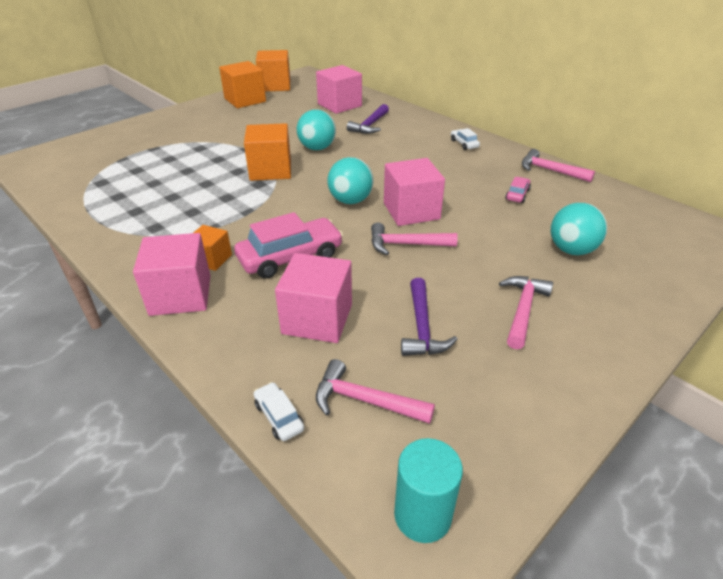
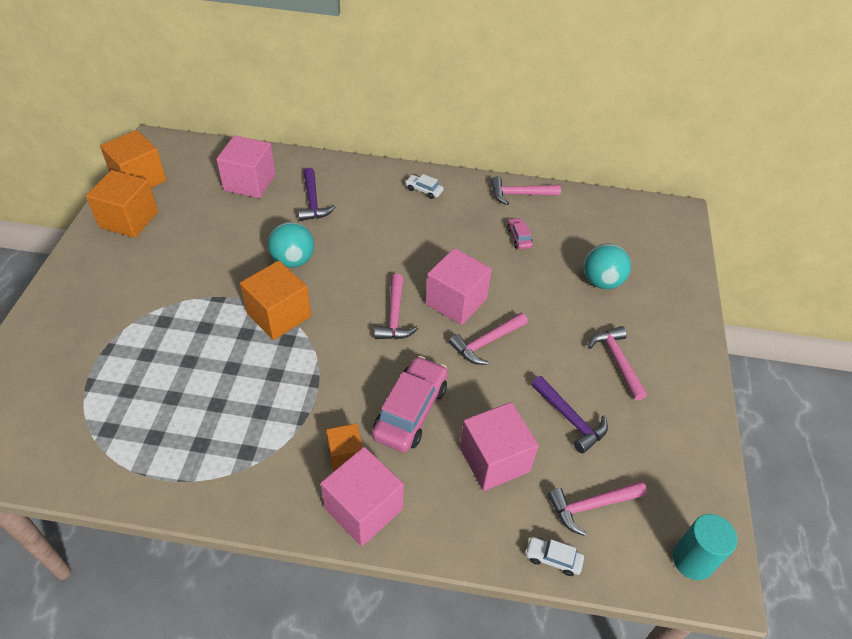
camera: 40 degrees left, 10 degrees up
turquoise ball [328,157,374,204] -> pink hammer [374,274,418,339]

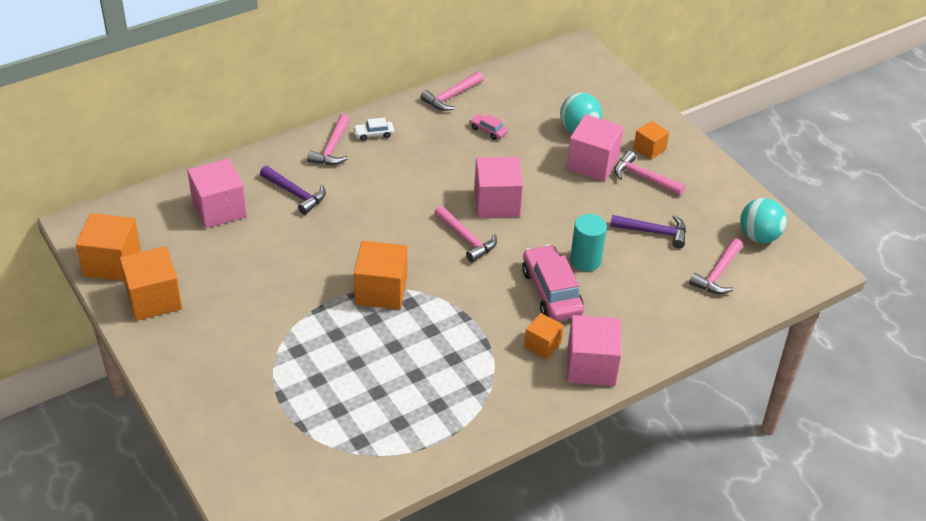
camera: 40 degrees left, 5 degrees down
turquoise ball [268,222,314,268] -> turquoise ball moved to [740,198,787,243]
pink hammer [449,313,528,365] -> pink hammer moved to [307,114,350,165]
pink cube [460,402,539,491] -> pink cube moved to [566,114,624,181]
white car [525,537,584,576] -> none
turquoise cylinder [673,514,738,580] -> turquoise cylinder moved to [570,214,607,271]
none -> orange cube [633,121,669,160]

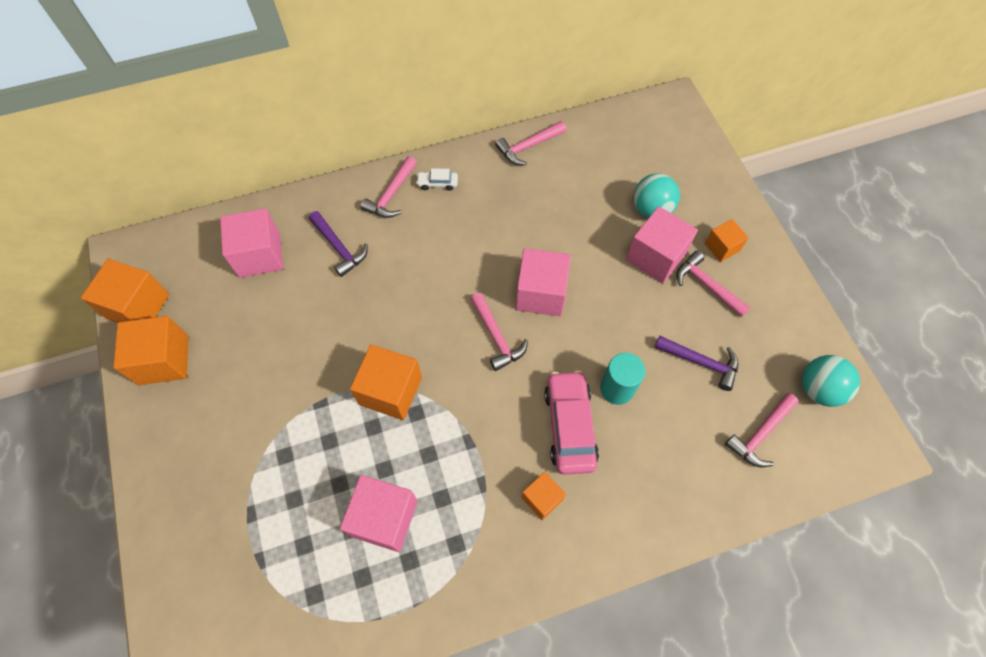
camera: 15 degrees right, 20 degrees up
pink car [469,114,508,140] -> none
pink cube [567,315,622,386] -> pink cube moved to [340,475,418,552]

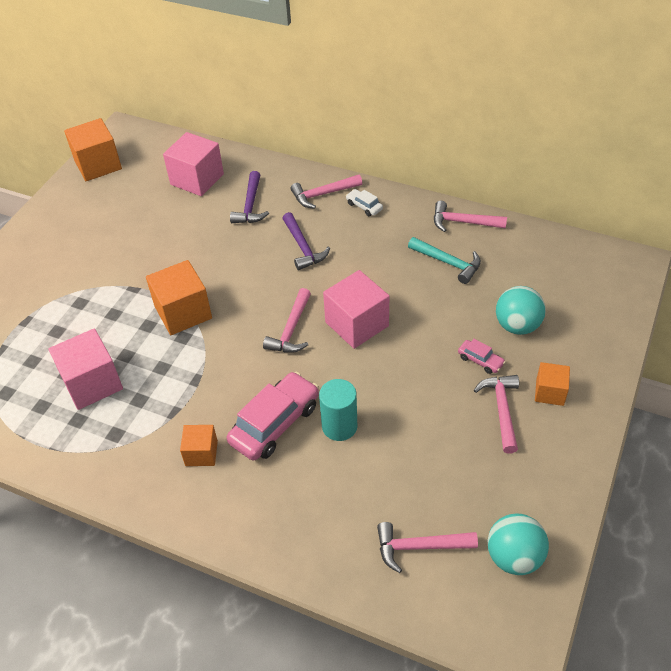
camera: 45 degrees right, 15 degrees down
orange cube [113,316,189,385] -> none
pink cube [626,206,698,283] -> pink car [458,339,505,374]
purple hammer [655,336,738,391] -> purple hammer moved to [282,212,330,270]
none -> turquoise hammer [408,237,481,284]

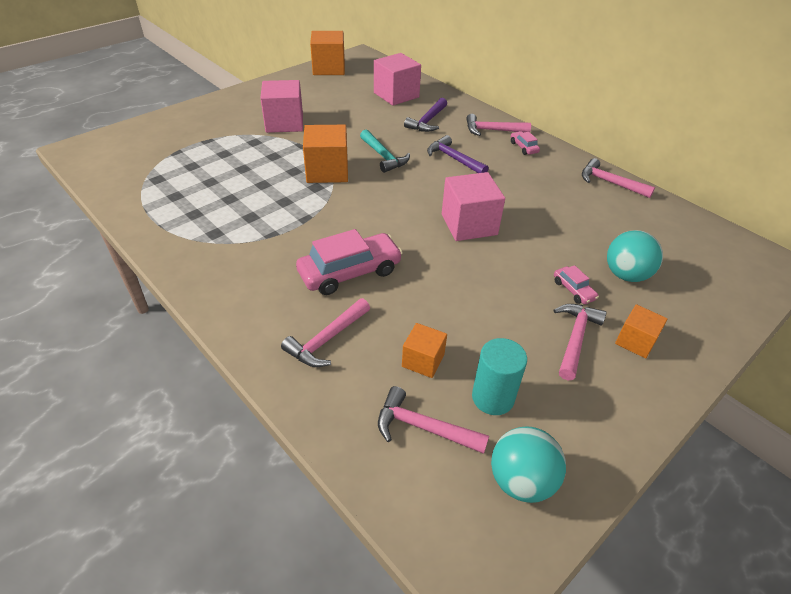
camera: 20 degrees right, 5 degrees down
pink cube [49,329,123,410] -> pink cube moved to [260,80,303,133]
orange cube [180,425,218,466] -> orange cube moved to [402,323,447,378]
pink hammer [263,288,311,353] -> pink hammer moved to [281,298,370,367]
purple hammer [282,212,330,270] -> purple hammer turned 135 degrees clockwise [427,135,489,173]
turquoise cylinder [319,379,358,441] -> turquoise cylinder moved to [472,338,527,415]
white car [346,189,383,216] -> pink car [511,131,540,155]
turquoise hammer [408,237,481,284] -> turquoise hammer moved to [360,130,410,173]

